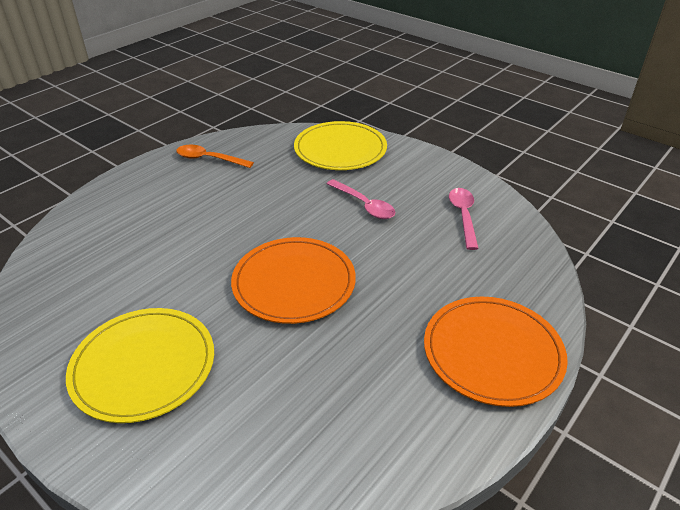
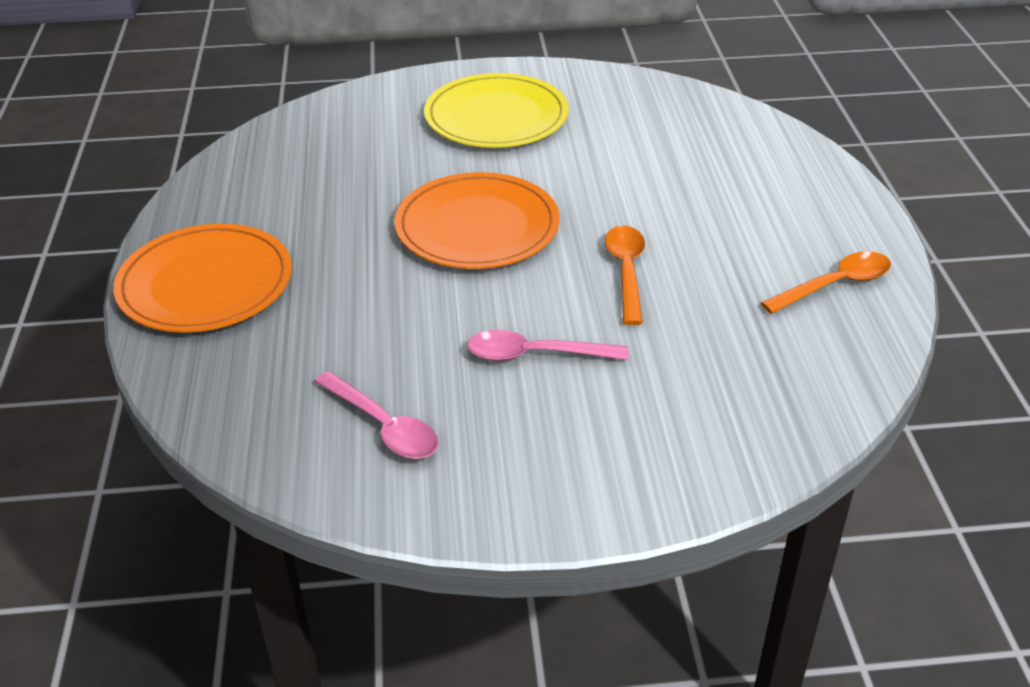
camera: 135 degrees right, 0 degrees up
yellow plate [294,121,387,170] -> none
none -> orange spoon [605,226,645,325]

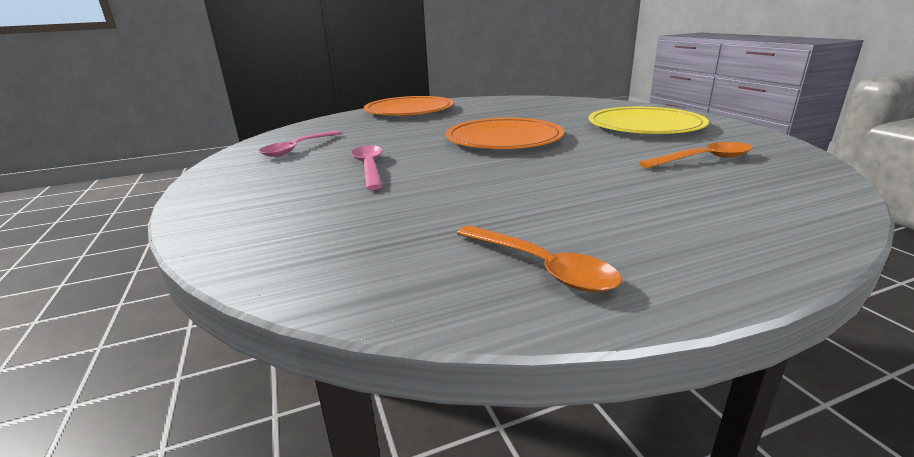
camera: 75 degrees right, 15 degrees down
orange spoon [605,226,645,325] -> orange spoon moved to [639,142,753,168]

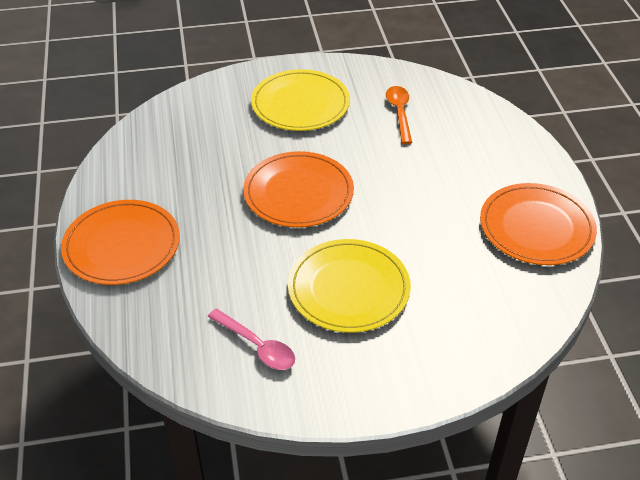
camera: 80 degrees left, 20 degrees up
pink spoon [351,145,383,190] -> yellow plate [288,239,411,333]
orange spoon [456,225,622,292] -> orange plate [480,183,597,265]

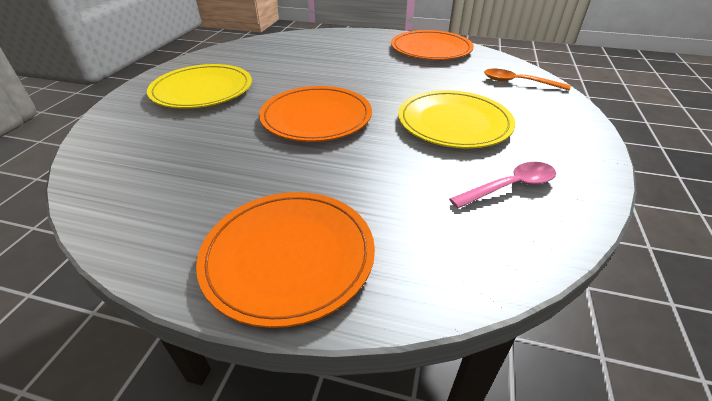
camera: 65 degrees left, 5 degrees down
orange spoon [386,86,412,144] -> orange spoon moved to [484,69,570,90]

